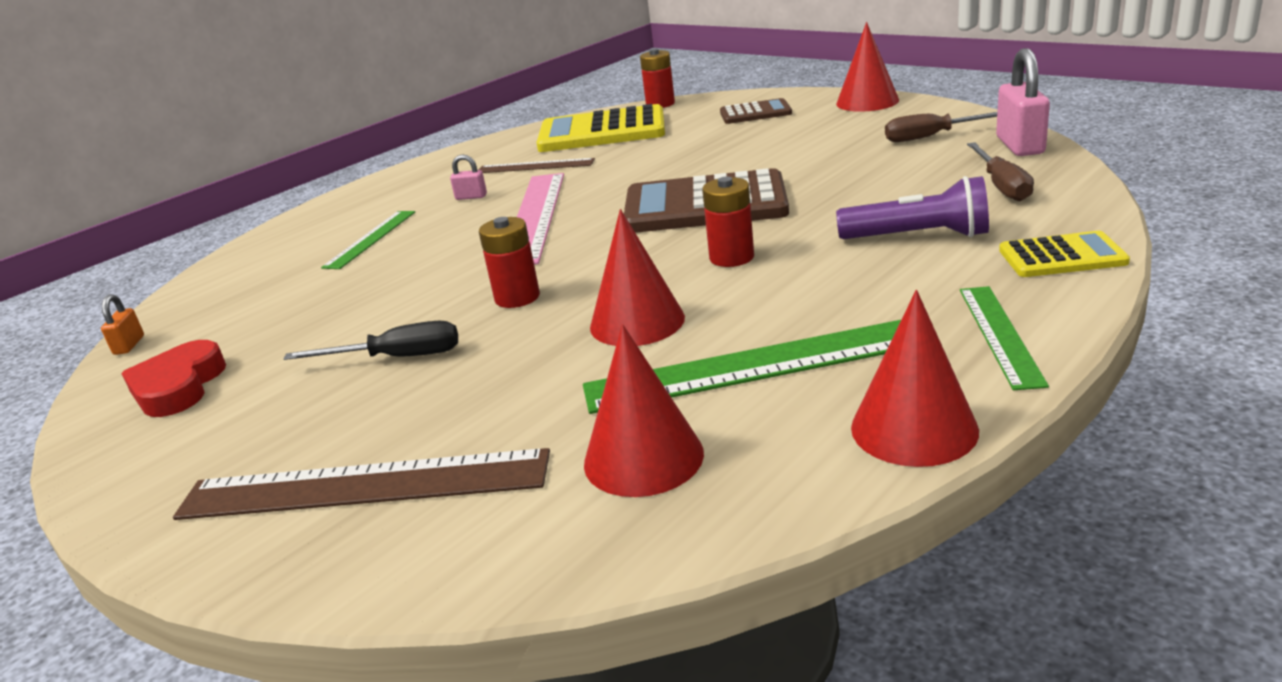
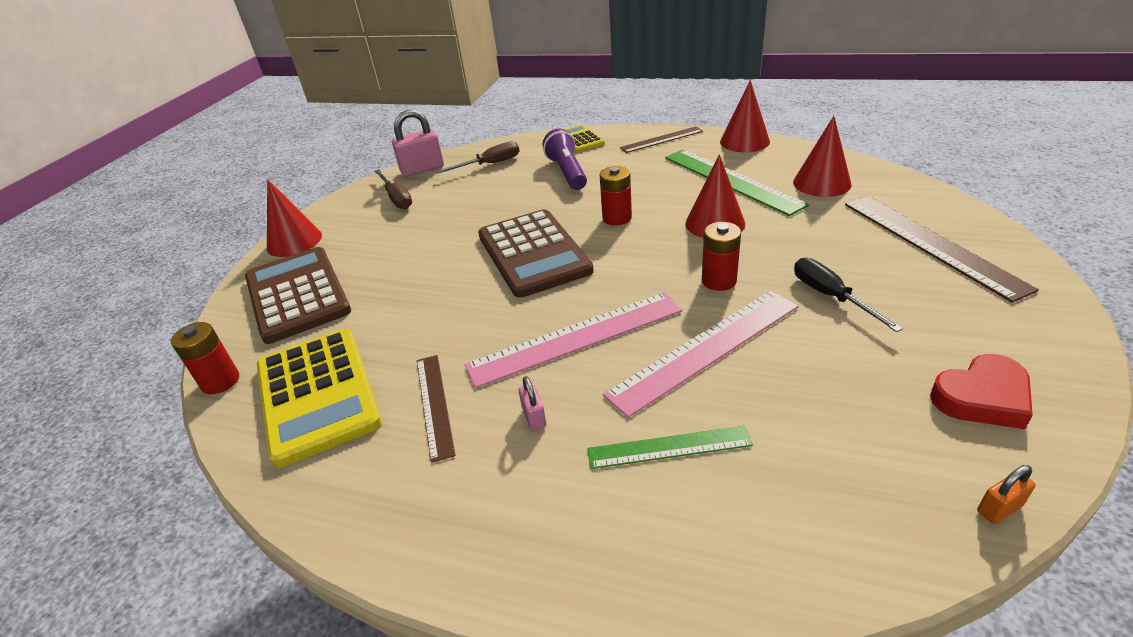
camera: 115 degrees left, 10 degrees up
brown calculator [720,98,792,124] -> brown calculator [245,247,351,344], size x1.89
green ruler [960,286,1049,390] -> brown ruler [620,126,703,153]
none -> pink ruler [603,290,799,418]

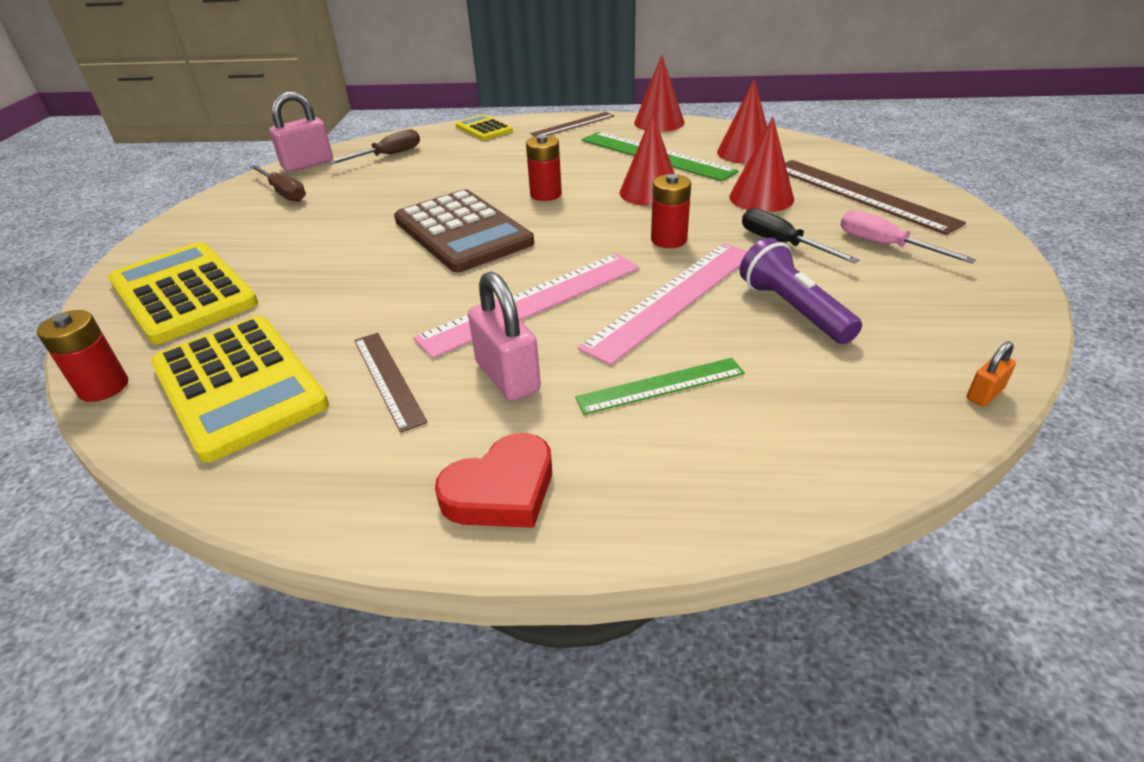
camera: 15 degrees left, 0 degrees up
brown calculator [245,247,351,344] -> yellow calculator [108,242,258,344]
red cone [267,180,322,257] -> red cone moved to [729,117,794,212]
pink padlock [518,376,546,431] -> pink padlock [468,271,541,401], size x2.00
purple flashlight [543,128,587,190] -> purple flashlight moved to [740,238,862,344]
red heart [930,354,1033,429] -> red heart moved to [435,433,552,528]
none -> pink screwdriver [840,210,976,264]

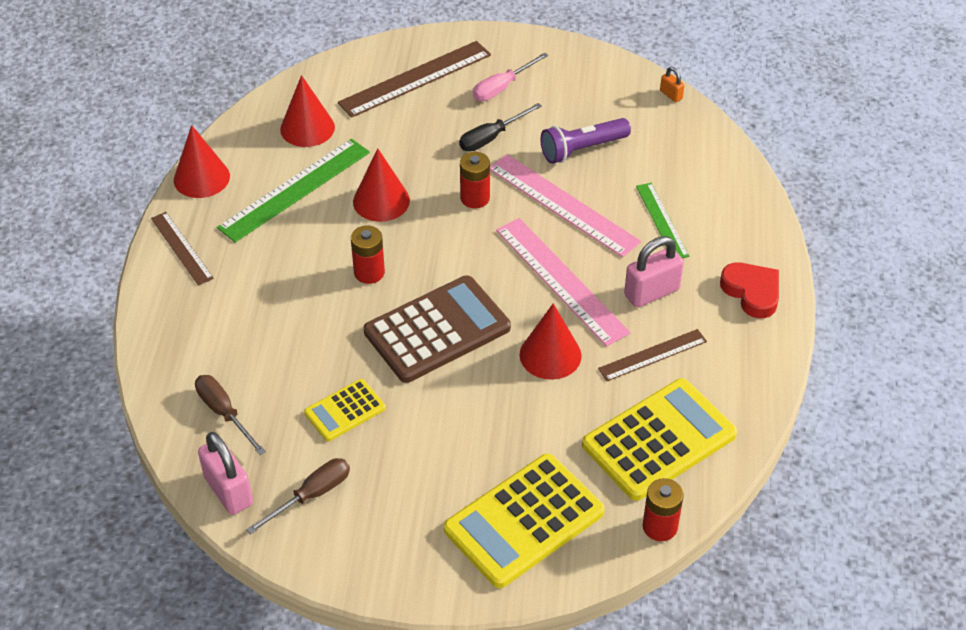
camera: 90 degrees left, 10 degrees up
yellow calculator [456,114,513,140] -> yellow calculator moved to [304,379,386,441]
red cone [729,117,794,212] -> red cone moved to [519,303,582,380]

